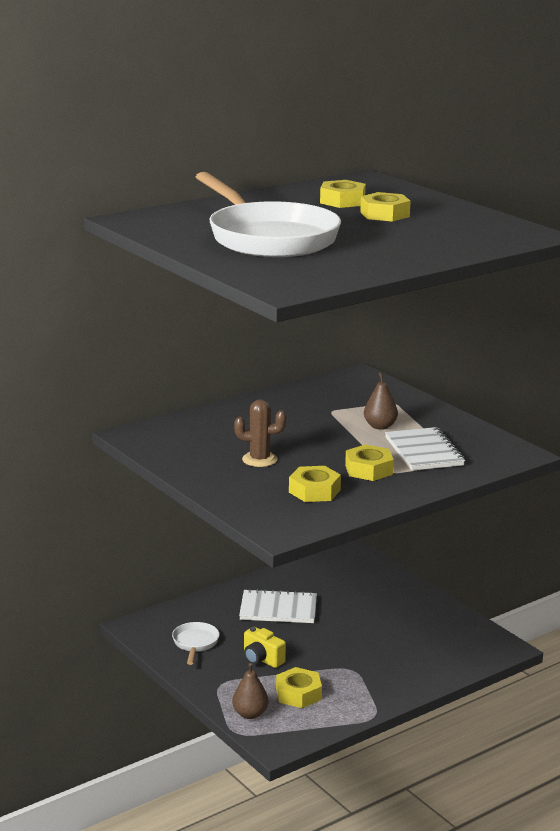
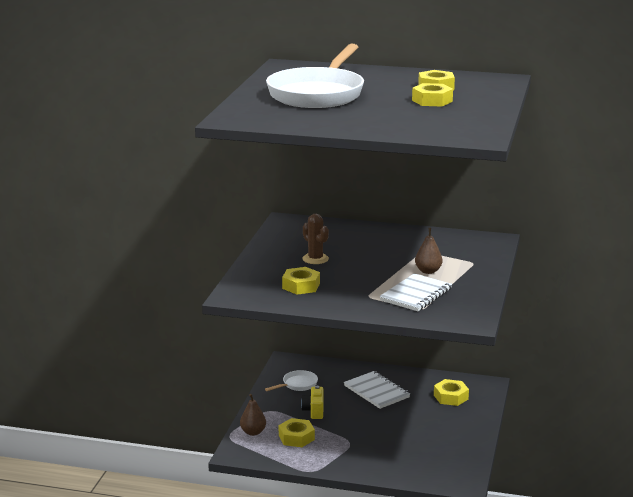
camera: 50 degrees right, 0 degrees up
yellow nut [345,444,394,481] -> yellow nut moved to [434,379,469,406]

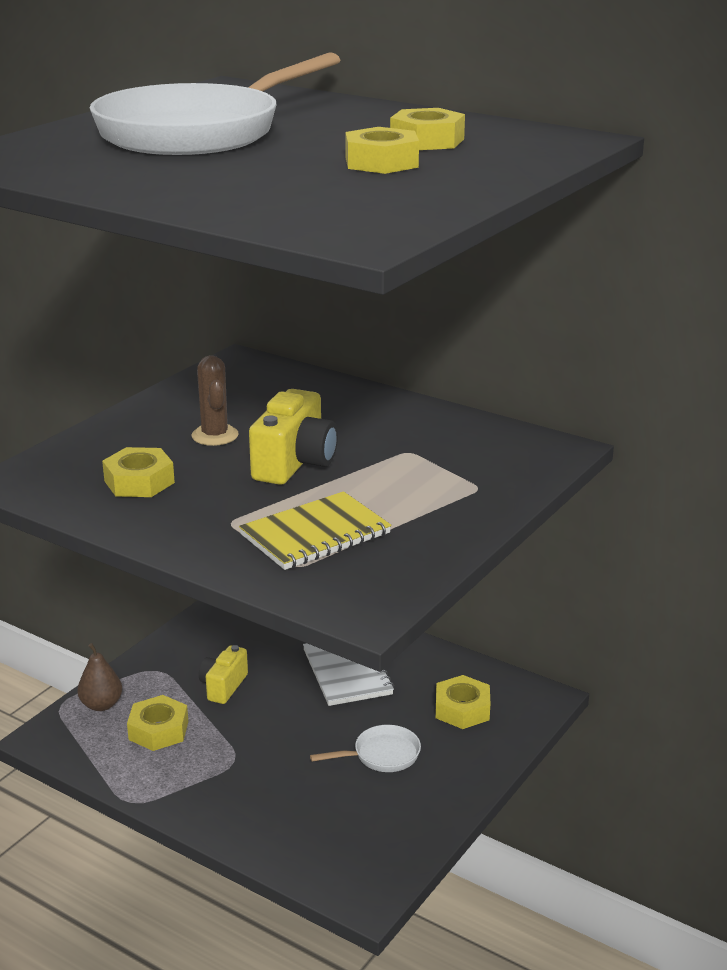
camera: 20 degrees right, 5 degrees up
white pan [265,370,318,391] -> white pan moved to [310,725,421,772]
white notebook [379,273,452,311] -> yellow notebook [239,491,392,570]
brown pear [415,228,443,274] -> none
none -> yellow camera [249,389,338,485]

